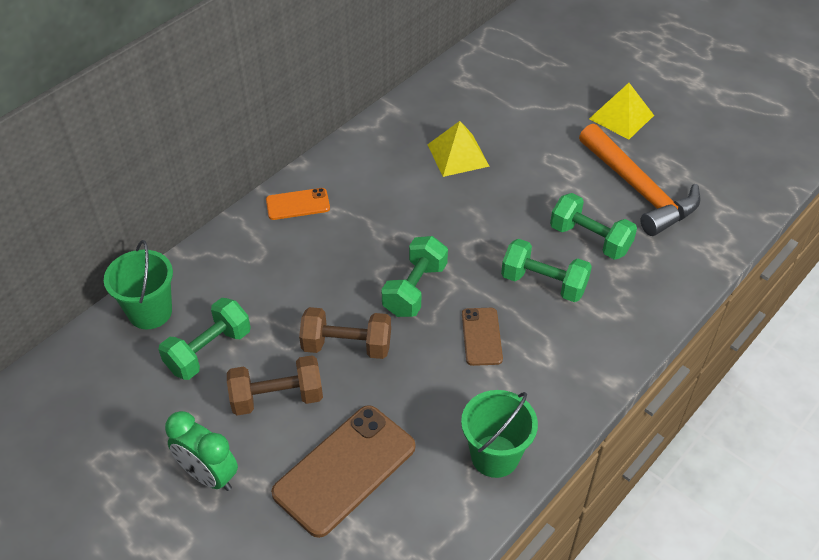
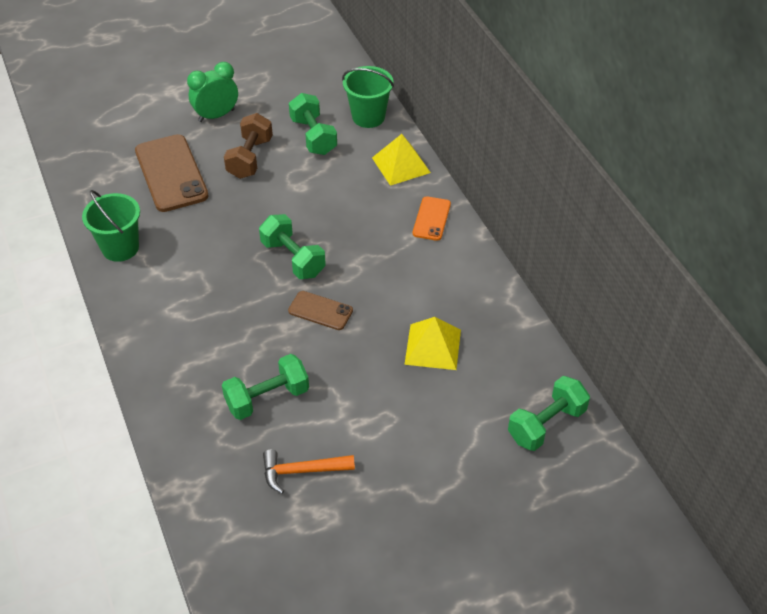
camera: 115 degrees right, 0 degrees up
brown dumbbell [299,307,391,359] -> none
brown phone [462,308,503,366] -> brown phone moved to [288,291,353,330]
green dumbbell [501,239,592,302] -> green dumbbell moved to [508,376,590,451]
orange hammer [579,124,701,236] -> orange hammer [263,450,355,494], size x0.56
yellow pyramid [589,83,654,140] -> yellow pyramid moved to [372,134,431,186]

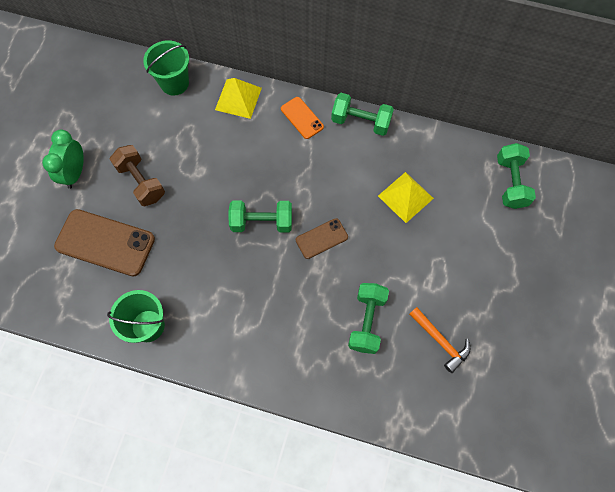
camera: 50 degrees left, 20 degrees up
orange hammer [263,450,355,494] -> orange hammer turned 75 degrees counterclockwise [409,307,470,373]
green dumbbell [289,93,337,155] -> green dumbbell moved to [331,93,394,136]

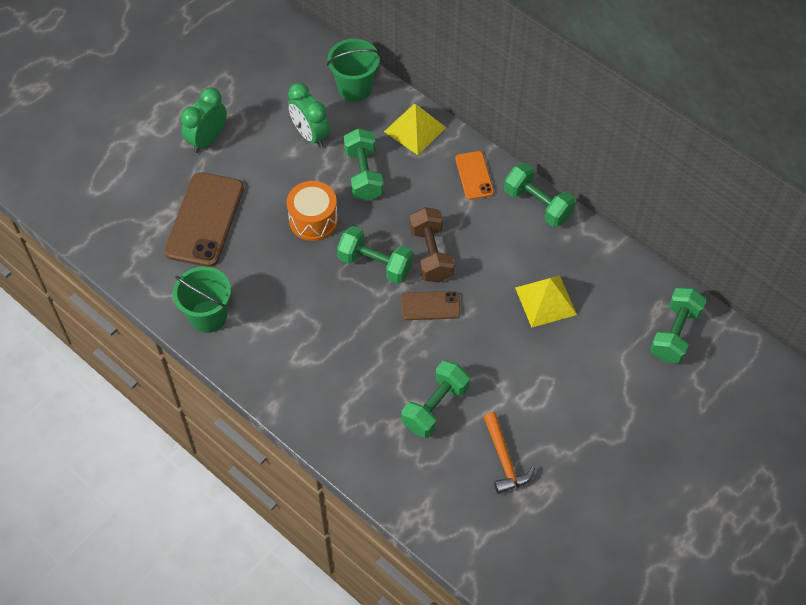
camera: 25 degrees right, 10 degrees down
brown phone [54,209,155,276] -> brown phone turned 60 degrees clockwise [165,172,244,267]
brown dumbbell [110,145,165,206] -> brown dumbbell moved to [409,207,454,283]
none -> orange drum [287,181,338,241]
none -> green clock [288,83,330,148]
none -> green dumbbell [343,128,383,201]

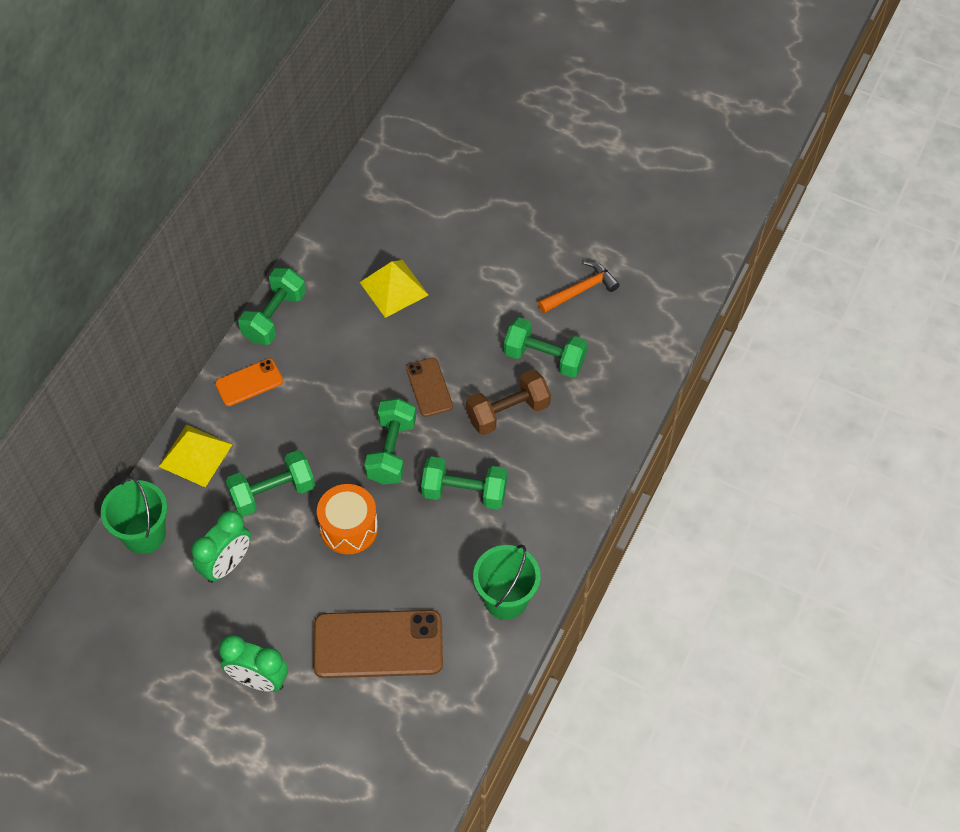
camera: 105 degrees left, 0 degrees up
brown dumbbell [409,207,454,283] -> brown dumbbell moved to [466,369,551,435]
green dumbbell [650,287,707,364] -> green dumbbell moved to [421,456,507,510]

